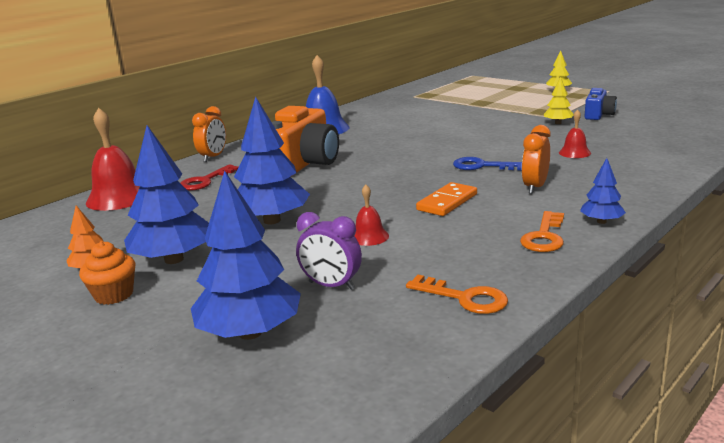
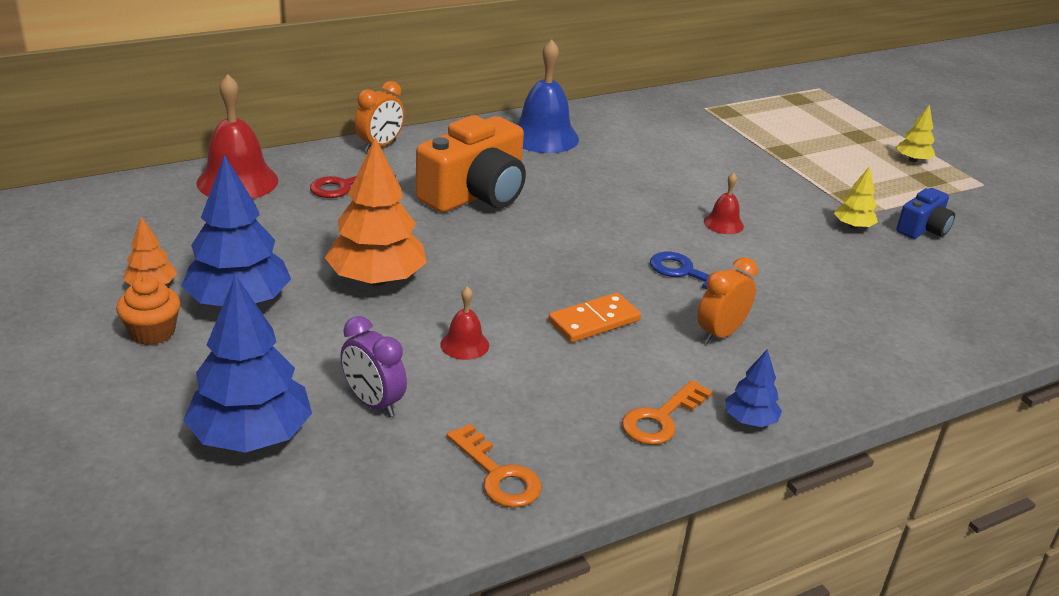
camera: 15 degrees right, 10 degrees up
blue tree [234,96,310,224] -> orange tree [325,137,427,286]
red bell [559,109,591,158] -> red bell moved to [704,173,744,234]

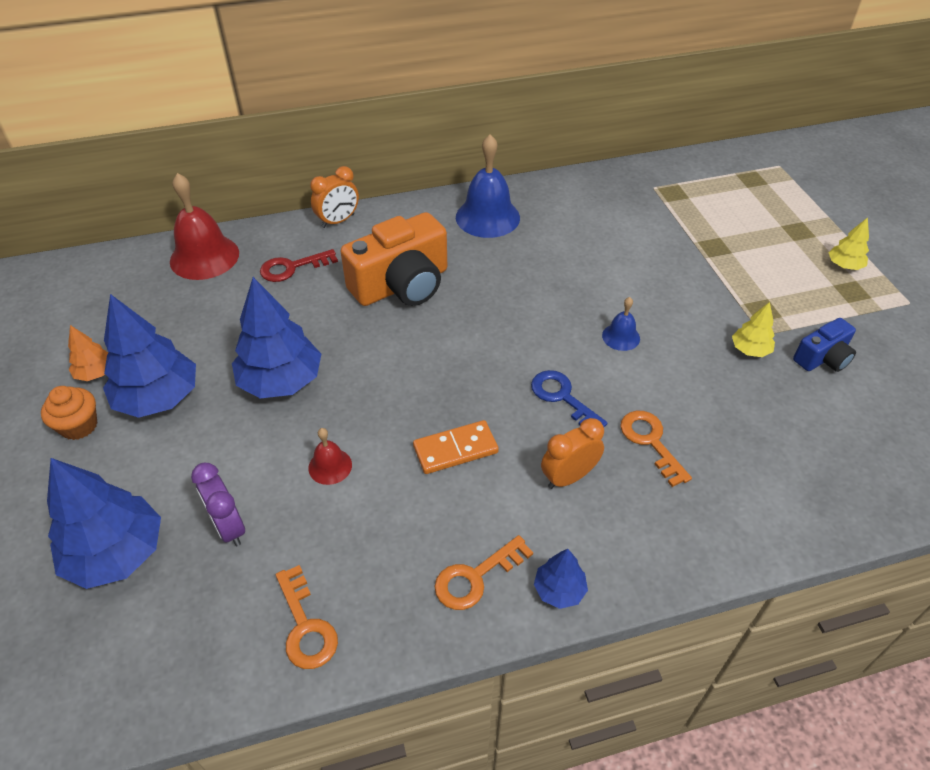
camera: 15 degrees right, 15 degrees up
orange tree [325,137,427,286] -> blue tree [232,277,321,398]
red bell [704,173,744,234] -> blue bell [602,297,640,351]
none -> orange key [620,411,692,487]

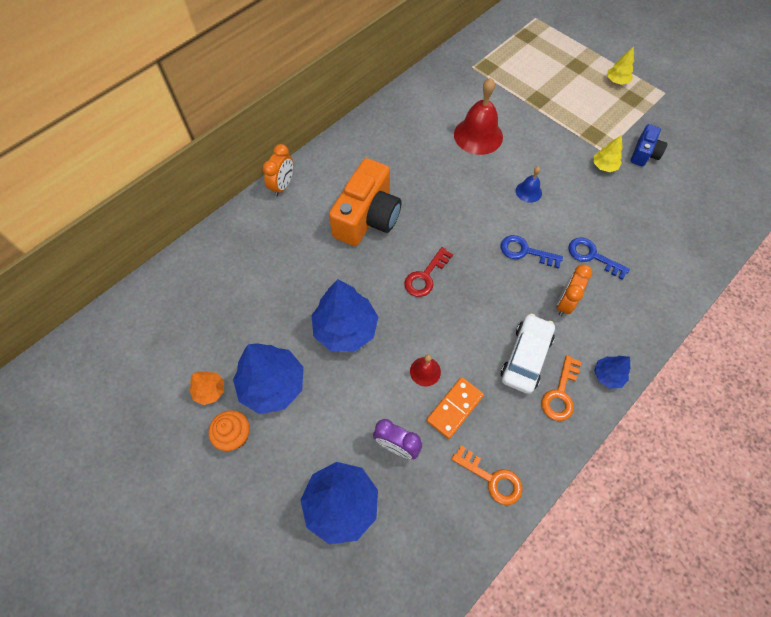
camera: 30 degrees left, 15 degrees up
red bell [170,173,239,280] -> red bell moved to [454,78,503,155]
red key [260,249,338,282] -> red key moved to [404,247,453,297]
orange domino [413,420,499,474] -> orange domino moved to [426,377,484,439]
blue bell [456,134,520,238] -> none
orange key [620,411,692,487] -> blue key [568,238,630,280]
none -> white car [501,314,555,394]

